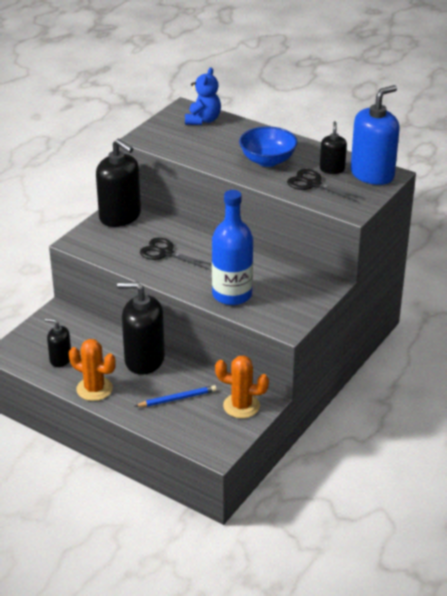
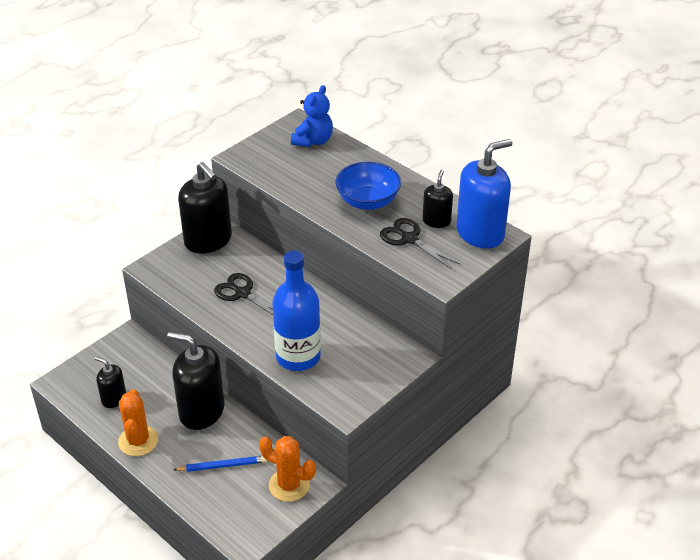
camera: 10 degrees right, 5 degrees up
orange cactus [69,339,116,401] -> orange cactus turned 45 degrees clockwise [118,389,158,456]

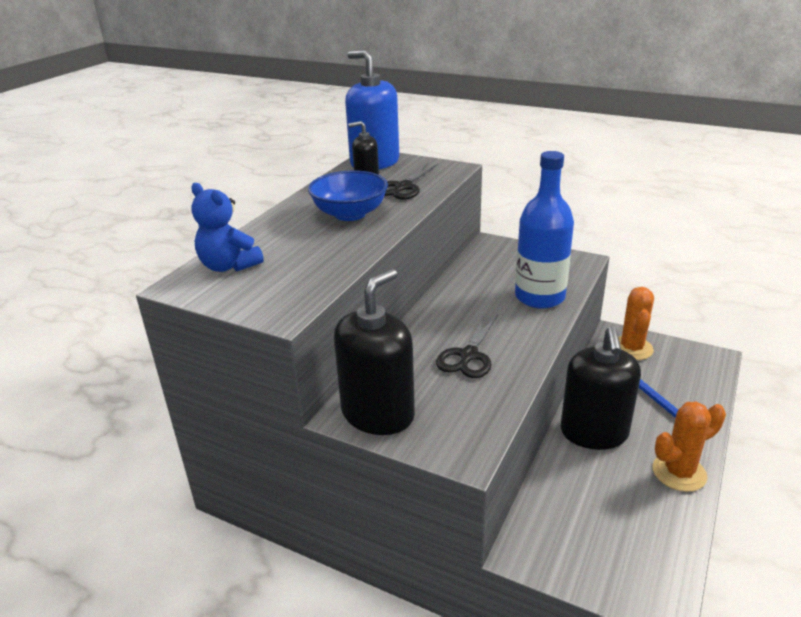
camera: 105 degrees left, 10 degrees down
black soap dispenser [95,357,126,408] -> none
blue teddy bear [291,85,333,147] -> blue teddy bear turned 150 degrees counterclockwise [191,183,264,272]

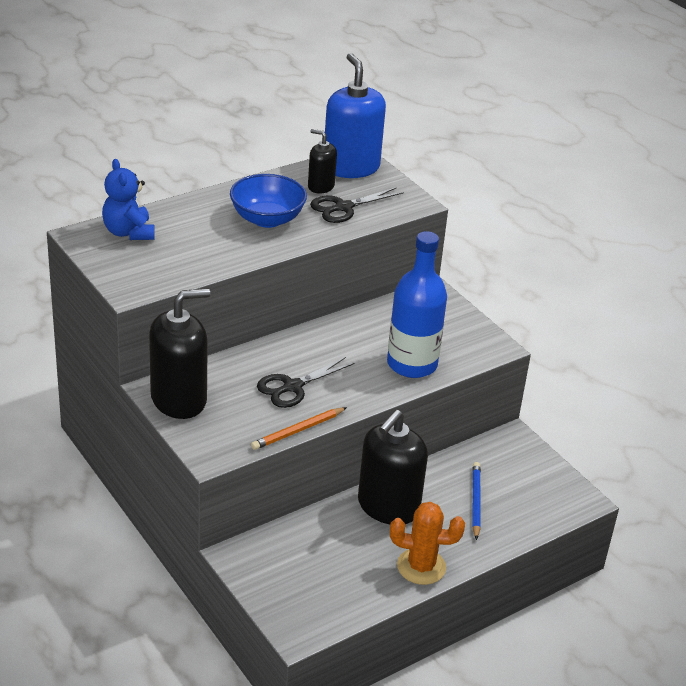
camera: 25 degrees right, 5 degrees up
orange cactus [618,287,654,360] -> none
none -> orange pencil [251,407,347,450]

